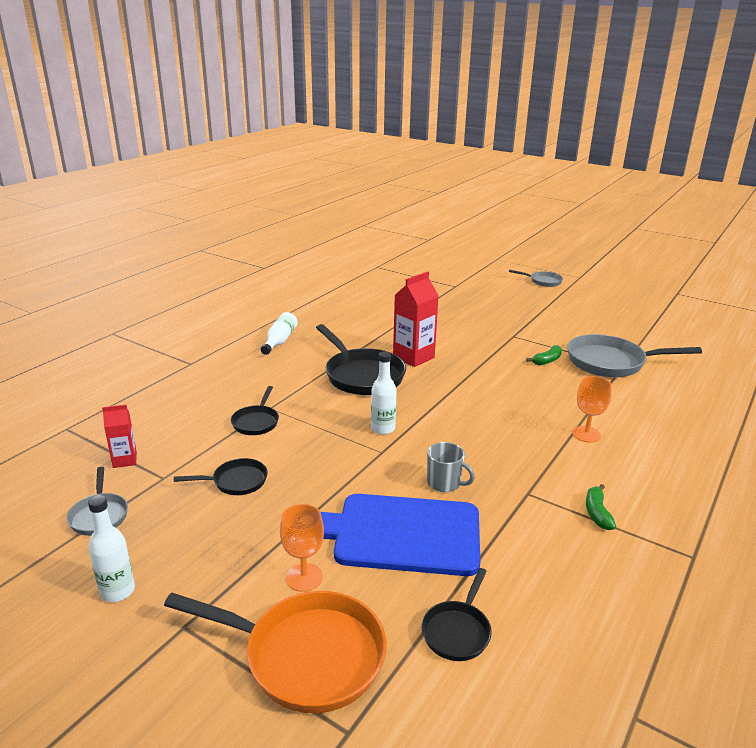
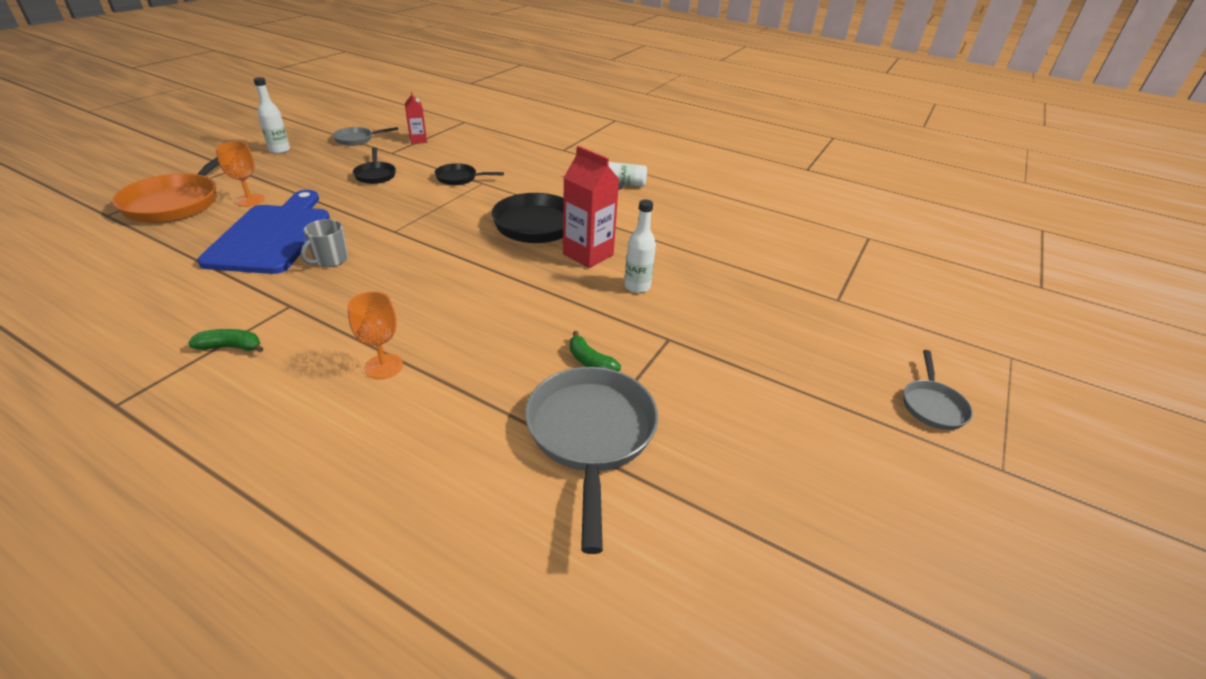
camera: 85 degrees right, 10 degrees up
white bottle [371,351,397,435] -> white bottle moved to [624,200,656,293]
black pan [421,568,492,661] -> none

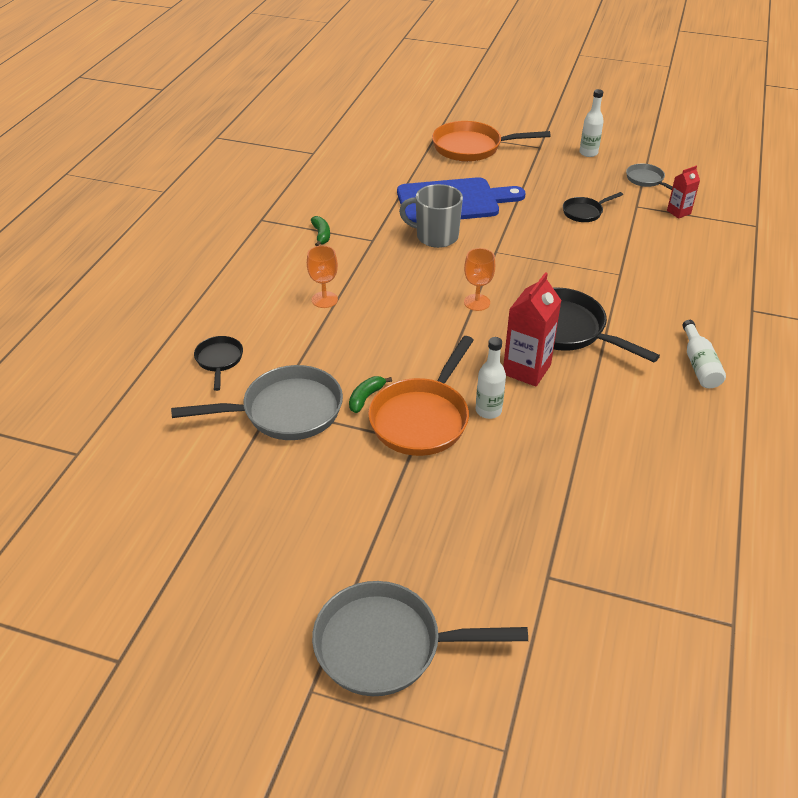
camera: 80 degrees right, 5 degrees up
orange goblet [215,141,264,207] -> orange goblet moved to [464,248,495,311]
grey mug [301,219,348,267] -> grey mug [399,184,463,248], size x1.60
black pan [435,163,504,185] -> black pan moved to [194,336,243,391]
grey pan [903,350,973,430] -> grey pan [312,581,528,696], size x1.90
none -> orange pan [368,336,474,456]

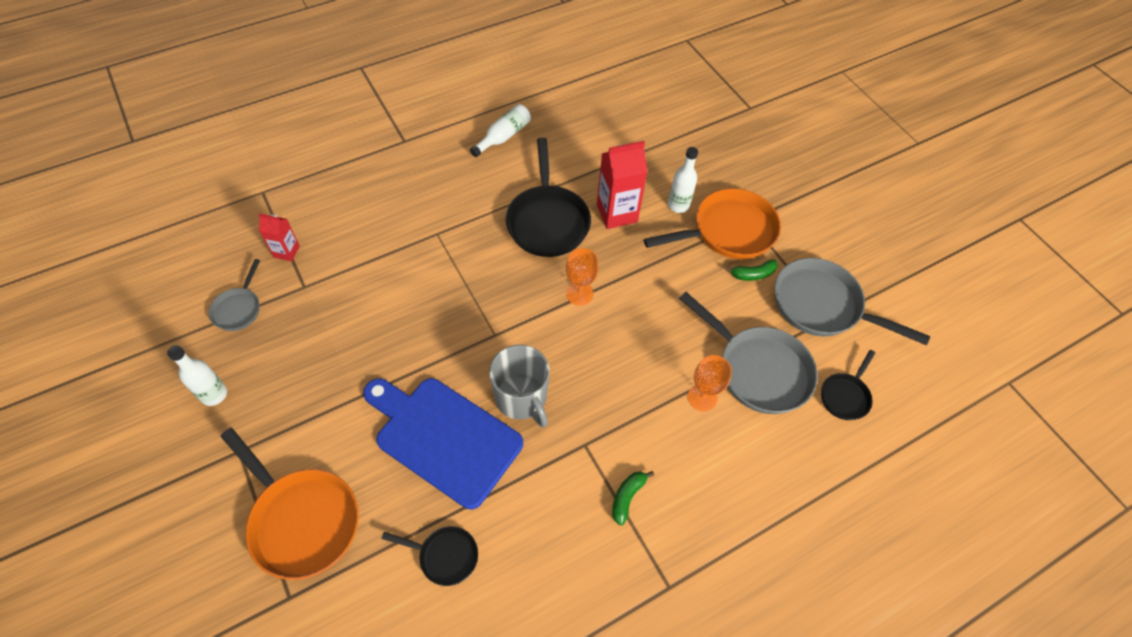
camera: 140 degrees left, 15 degrees up
grey pan [312,581,528,696] -> grey pan moved to [679,292,818,414]
black pan [563,192,623,222] -> black pan moved to [381,526,478,586]

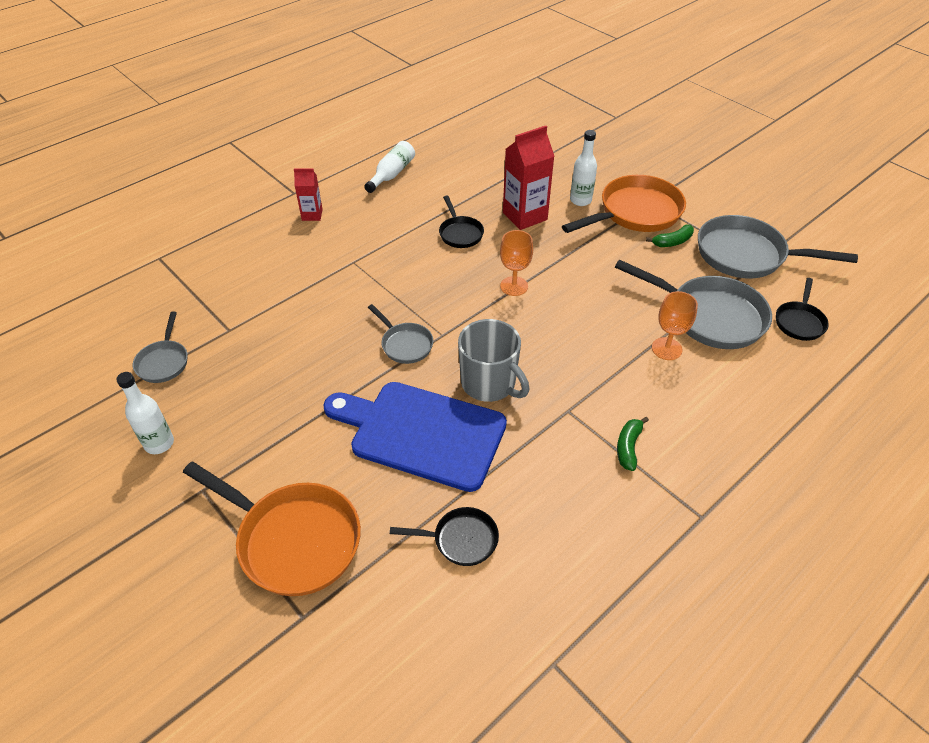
camera: 10 degrees left, 10 degrees down
red carton [258,213,300,261] -> red carton moved to [294,168,323,221]
black pan [506,138,591,257] -> black pan [439,195,484,248], size x0.53
none -> grey pan [368,304,433,364]

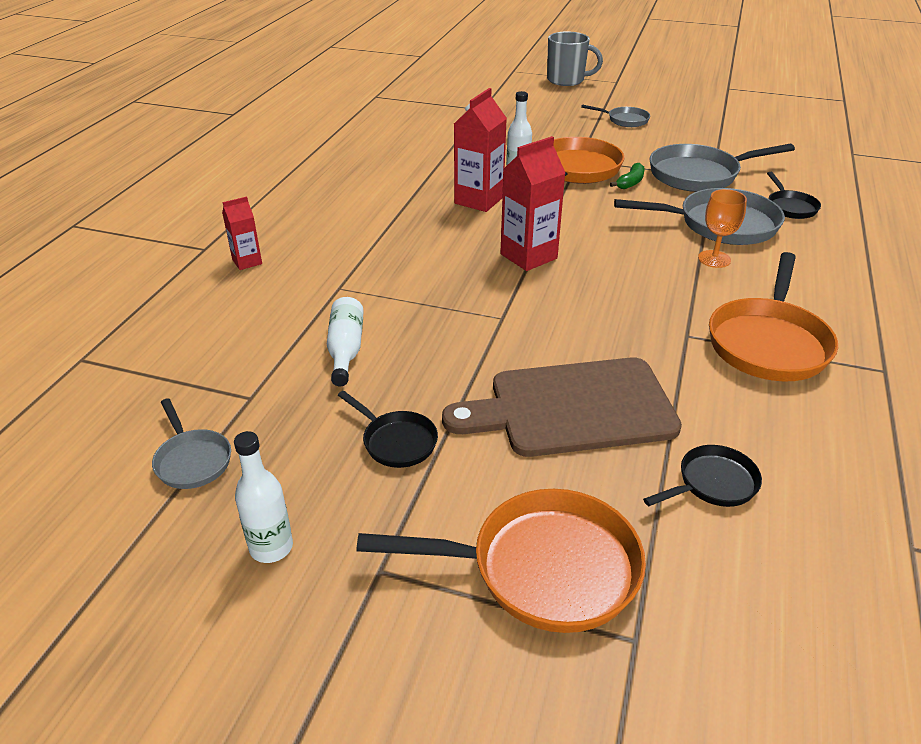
camera: 30 degrees left, 10 degrees down
blue cutting board [323,382,507,492] -> brown cutting board [442,357,682,457]
white bottle [364,141,415,193] -> white bottle moved to [327,297,364,386]
grey pan [368,304,433,364] -> grey pan moved to [581,104,650,127]
black pan [439,195,484,248] -> black pan moved to [338,391,438,468]
grey mug [458,319,529,402] -> grey mug moved to [547,32,603,86]
orange goblet [500,230,533,296] -> red carton [500,136,565,271]
green banana [617,417,649,471] -> orange pan [709,252,838,381]

